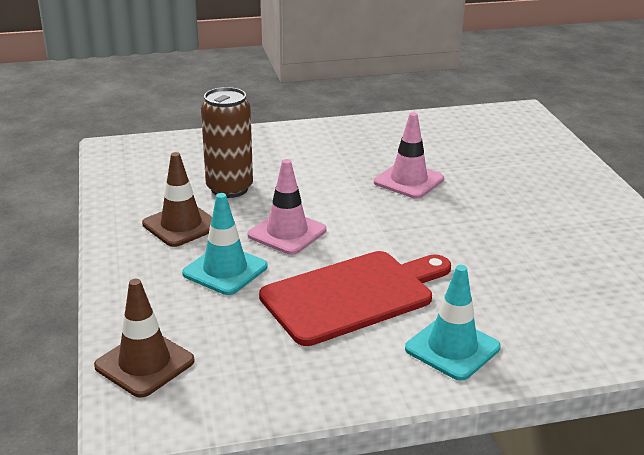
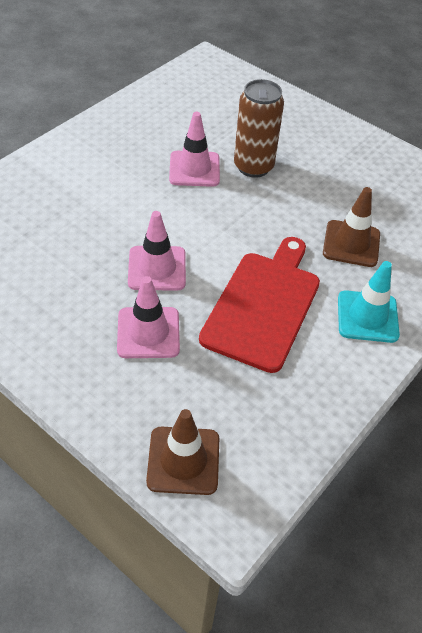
camera: 40 degrees left, 20 degrees up
brown traffic cone [142,152,212,247] -> brown traffic cone moved to [323,187,380,267]
turquoise traffic cone [182,193,268,295] -> pink traffic cone [117,276,180,358]
brown can [201,87,253,198] -> brown can moved to [234,79,284,178]

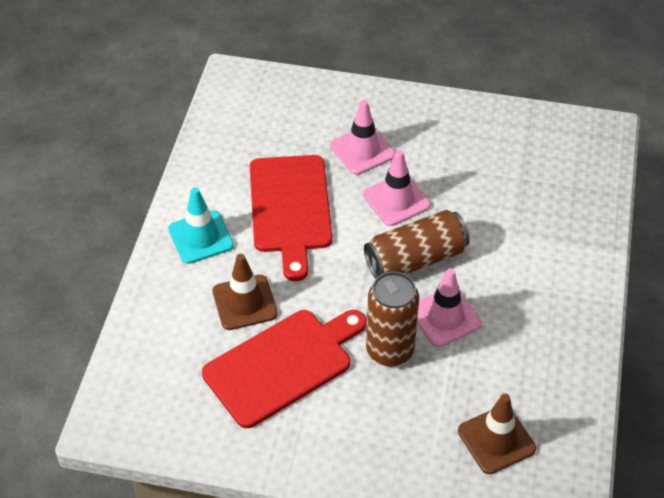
camera: 155 degrees right, 0 degrees up
brown traffic cone [146,409,219,495] -> brown traffic cone moved to [458,394,536,474]
none -> red cutting board [202,310,367,428]
none -> brown can [364,210,470,278]

